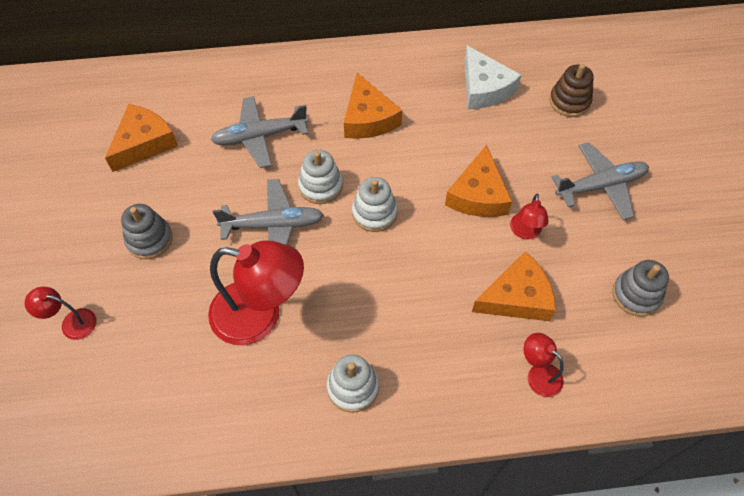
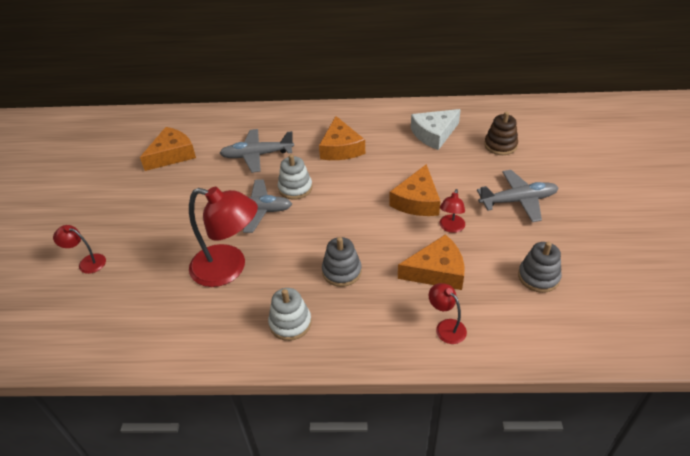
camera: 10 degrees right, 15 degrees down
grey stacking toy [121,204,173,259] -> grey stacking toy moved to [322,237,362,287]
white stacking toy [352,177,397,232] -> none
white cheese [464,45,521,109] -> white cheese turned 75 degrees clockwise [411,109,461,150]

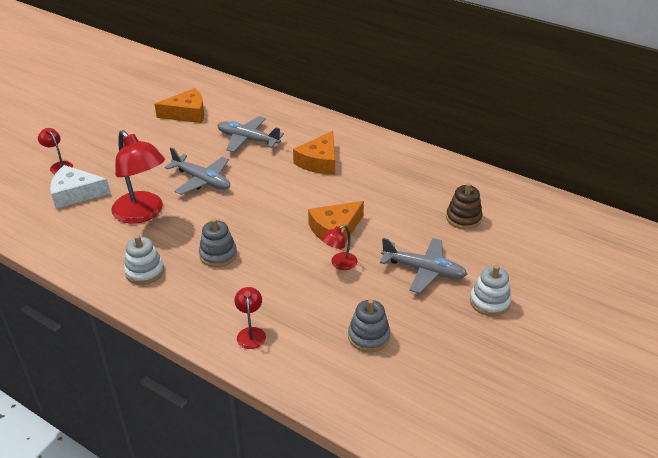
camera: 30 degrees right, 5 degrees down
white stacking toy [278,154,312,200] -> white stacking toy moved to [470,265,511,316]
orange cheese [398,234,465,290] -> none
white cheese [411,109,461,150] -> white cheese moved to [50,165,111,209]

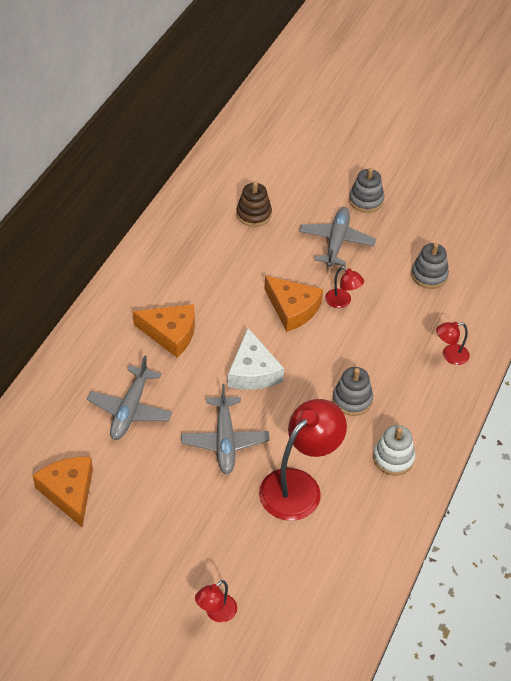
camera: 100 degrees left, 10 degrees up
white cheese [50,165,111,209] -> white cheese moved to [228,328,284,390]
grey plane [165,147,230,195] -> grey plane turned 150 degrees clockwise [181,384,269,474]
white stacking toy [470,265,511,316] -> grey stacking toy [349,168,384,213]

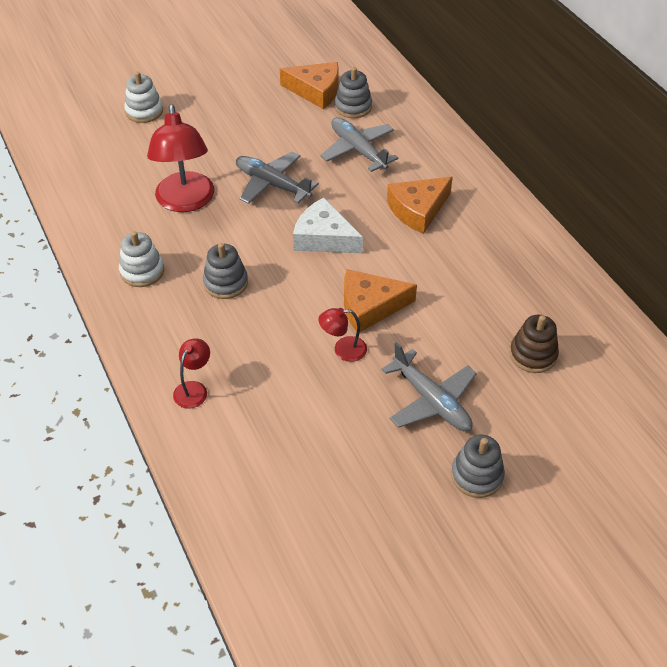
camera: 130 degrees right, 0 degrees up
red lamp [195,580,237,623] -> white stacking toy [124,71,163,123]
grey stacking toy [411,243,449,289] -> grey stacking toy moved to [335,67,372,118]

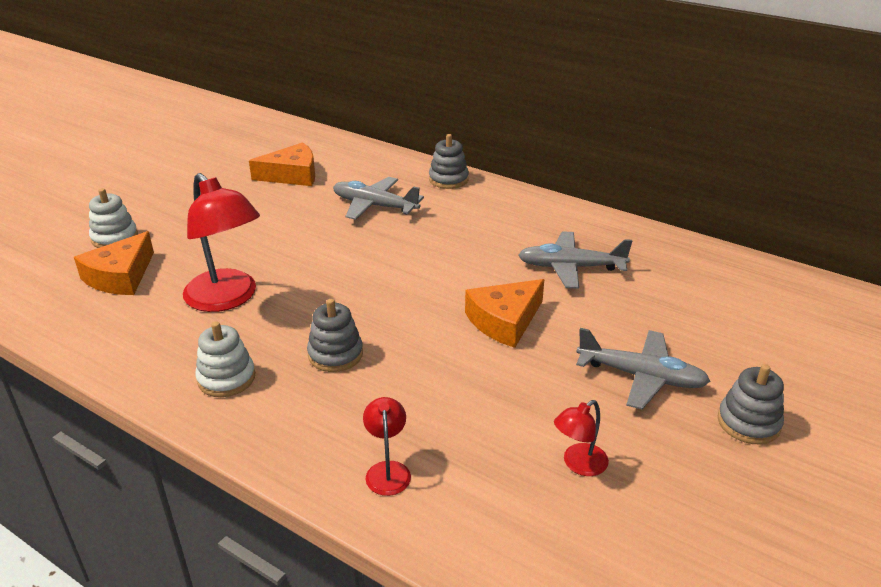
camera: 30 degrees left, 15 degrees down
grey plane [236,152,319,204] -> grey plane moved to [518,231,632,289]
white cheese [293,198,363,253] -> none
red lamp [318,308,367,362] -> red lamp moved to [554,400,609,476]
grey stacking toy [335,67,372,118] -> grey stacking toy moved to [429,134,469,189]
orange cheese [387,177,453,234] -> orange cheese moved to [74,231,154,295]
brown stacking toy [510,315,559,373] -> none

